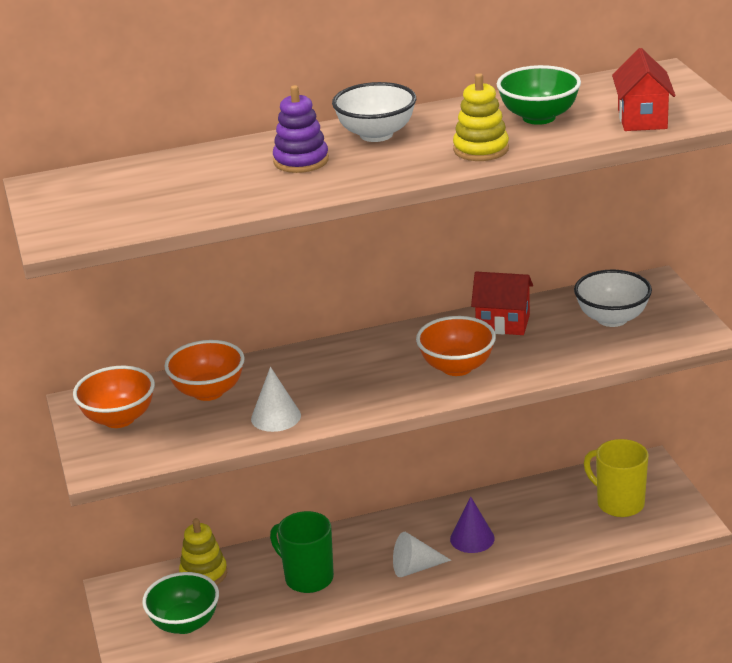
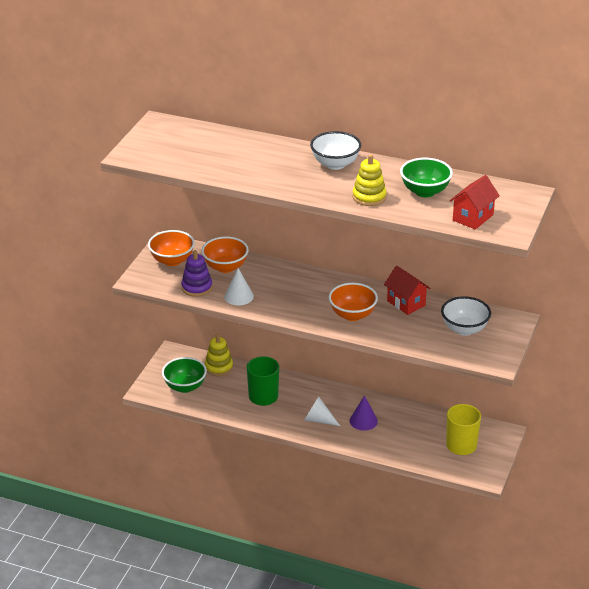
camera: 35 degrees right, 5 degrees up
purple stacking toy [273,85,329,173] -> purple stacking toy moved to [181,250,212,297]

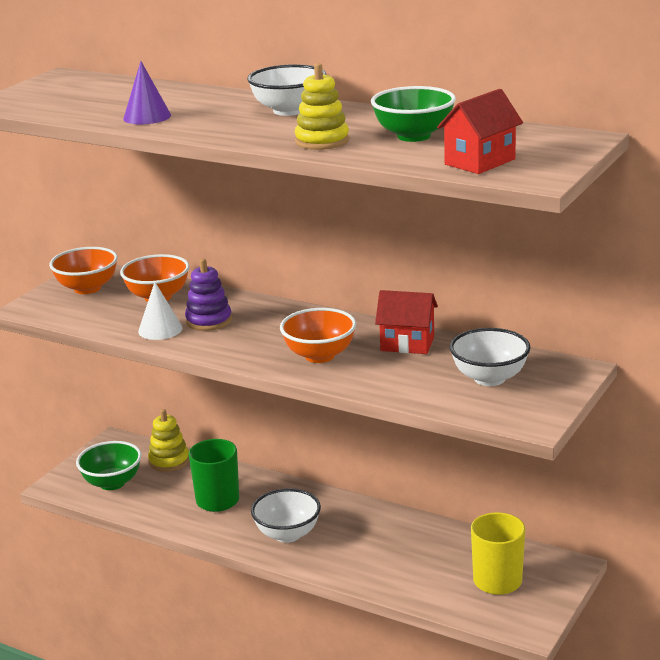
camera: 10 degrees right, 10 degrees down
purple stacking toy [181,250,212,297] -> purple stacking toy moved to [185,259,232,331]
white cone [304,397,340,426] -> white bowl [251,488,321,543]
purple cone [350,395,378,430] -> purple cone moved to [123,61,171,125]
red house [384,266,430,315] -> red house turned 45 degrees counterclockwise [375,290,438,354]

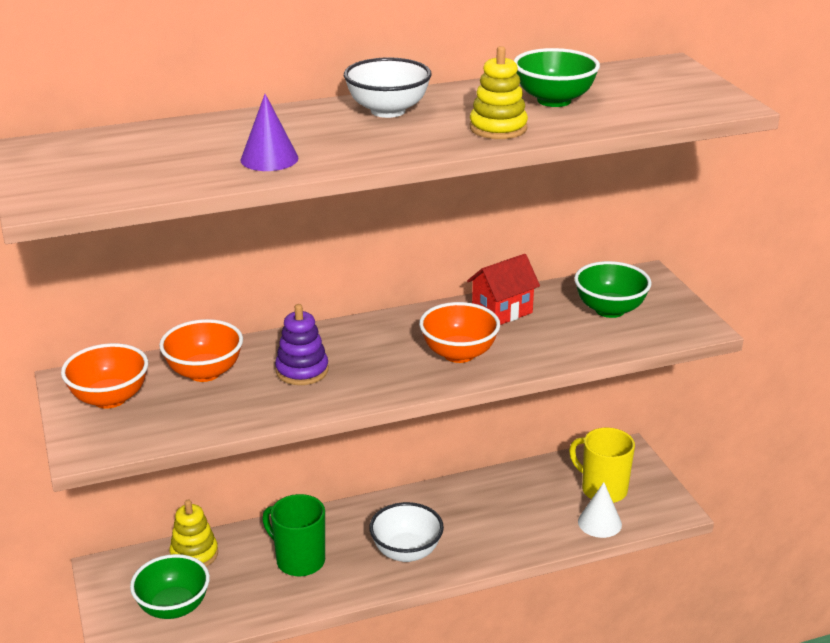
camera: 50 degrees left, 5 degrees up
white cone [138,282,183,340] -> white cone moved to [578,482,622,538]
red house [437,89,523,174] -> none
white bowl [450,328,530,386] -> green bowl [574,261,651,318]

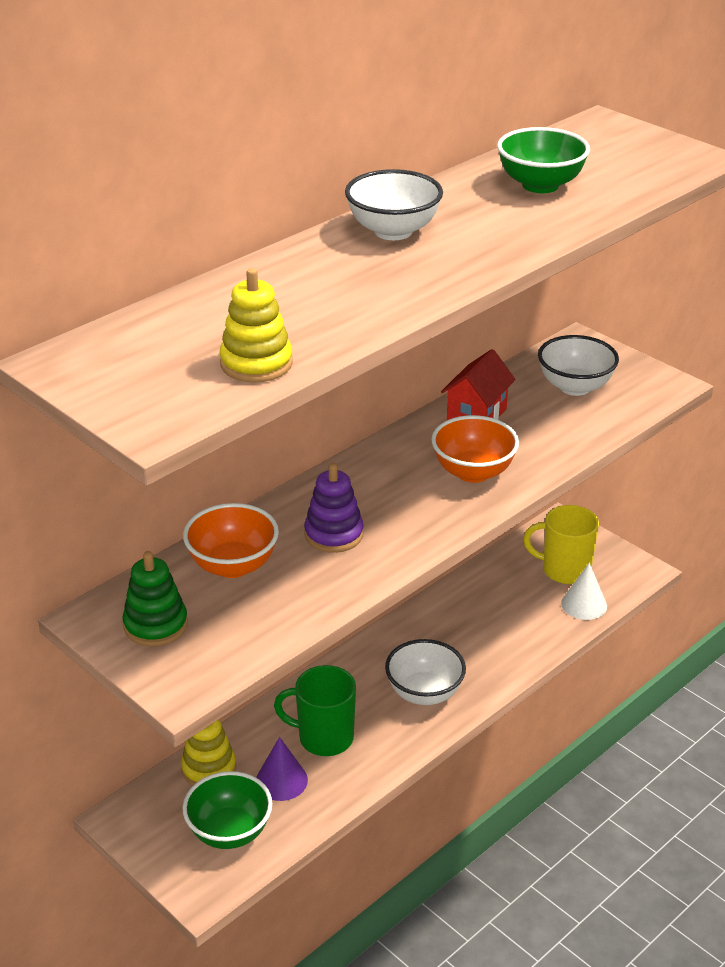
camera: 25 degrees left, 5 degrees up
orange bowl [61,343,148,409] -> green stacking toy [122,551,188,646]
purple cone [240,94,298,171] -> purple cone moved to [256,737,308,801]
yellow stacking toy [470,46,528,139] -> yellow stacking toy moved to [219,268,293,382]
green bowl [574,261,651,318] -> white bowl [538,335,619,396]

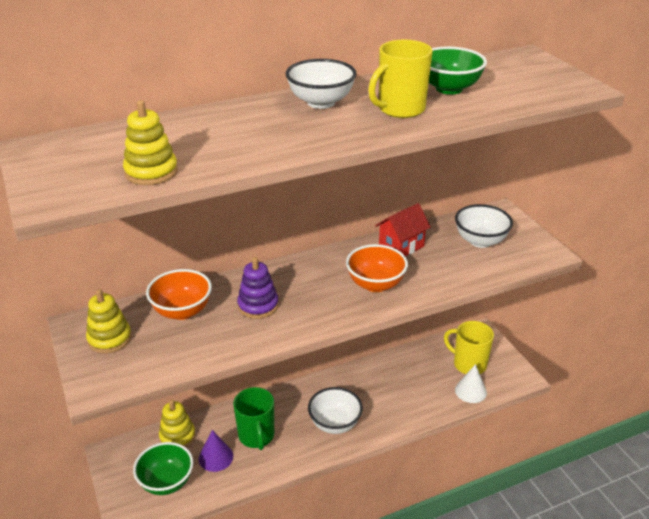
camera: 20 degrees right, 0 degrees up
green stacking toy [122,551,188,646] -> yellow stacking toy [86,289,132,353]
green mug [274,665,356,756] -> green mug turned 135 degrees counterclockwise [233,387,274,450]
none -> yellow mug [368,40,433,118]

